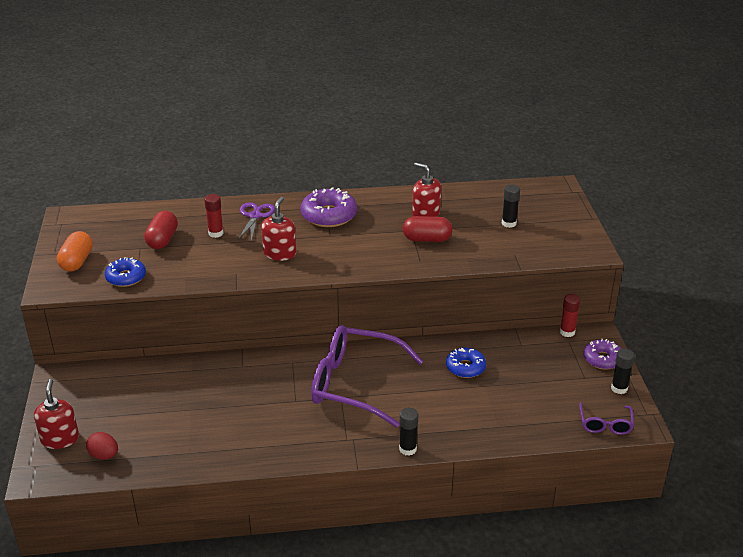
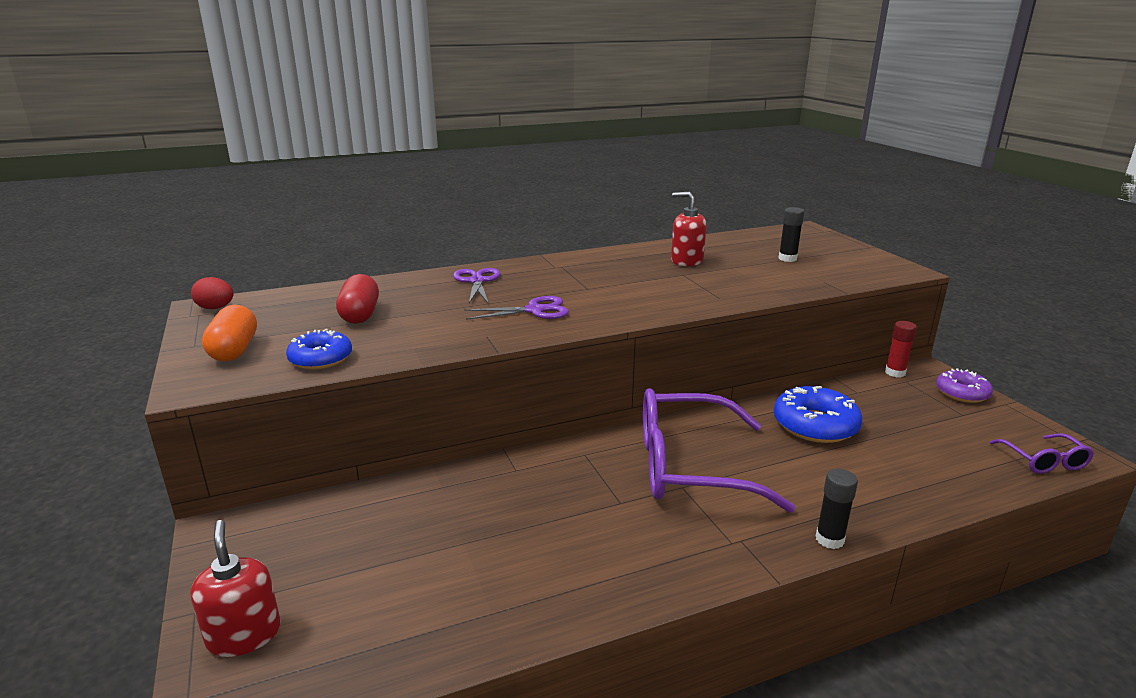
camera: 15 degrees left, 10 degrees down
red egg [86,432,118,460] -> red egg moved to [191,277,234,309]
red glue stick [204,194,224,238] -> none
red soap dispenser [261,197,296,261] -> purple scissors [464,296,569,320]
purple donut [301,187,357,227] -> none
red capsule [403,216,453,242] -> none
blue donut [446,347,486,378] -> blue donut [774,386,862,443], size x1.54
black glue stick [611,349,635,394] -> none

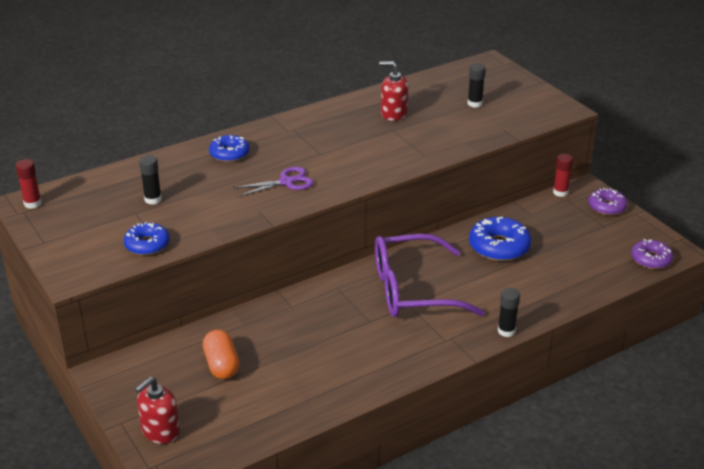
camera: 10 degrees left, 10 degrees up
red soap dispenser [190,520,280,657] -> red soap dispenser turned 105 degrees counterclockwise [135,377,180,444]
red egg [191,277,234,309] -> red glue stick [15,159,41,209]
orange capsule [202,305,257,361] -> orange capsule moved to [203,329,240,379]
red capsule [336,274,379,324] -> black glue stick [139,155,162,205]
purple scissors [453,268,500,303] -> blue donut [209,135,249,162]
purple glasses [989,433,1094,474] -> purple donut [631,239,673,269]

